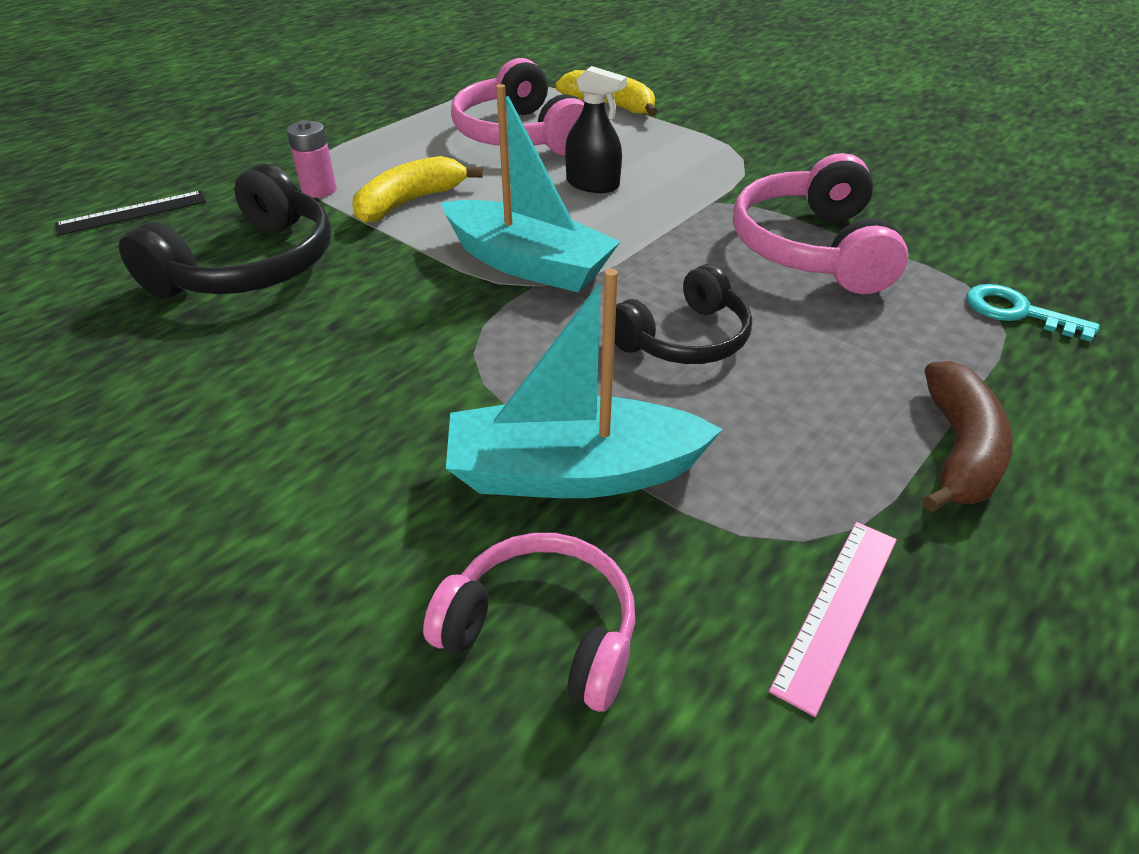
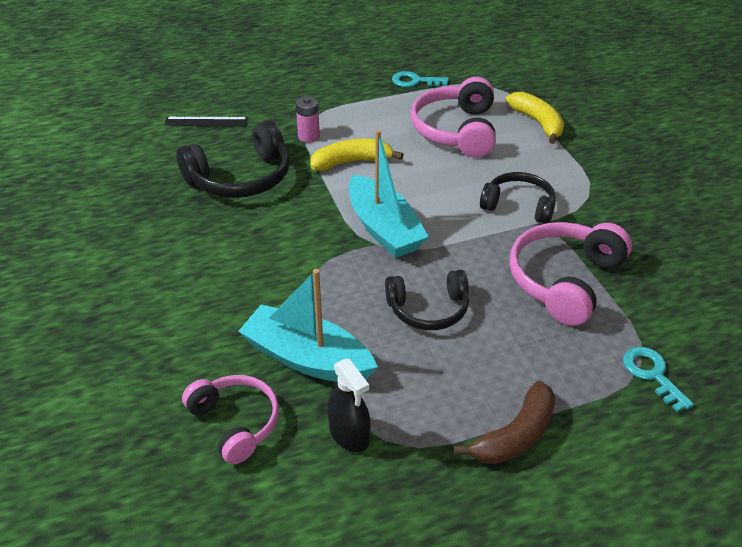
camera: 30 degrees right, 0 degrees up
black spray bottle [565,66,627,193] -> black spray bottle moved to [327,359,370,452]
pink ruler [769,522,897,717] -> none
none -> turquoise key [392,71,449,87]
none -> black headphones [480,172,556,224]

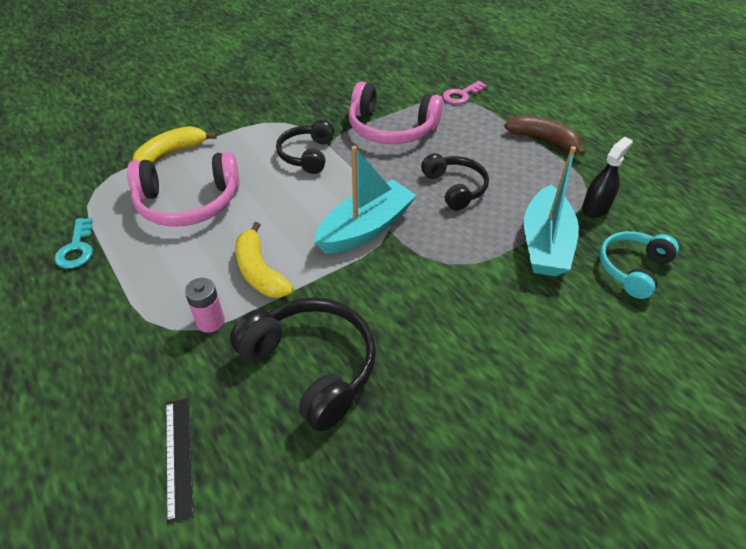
camera: 105 degrees left, 5 degrees up
pink headphones [182,375,279,465] -> turquoise headphones [599,231,679,299]
turquoise key [623,347,694,412] -> pink key [443,81,487,104]

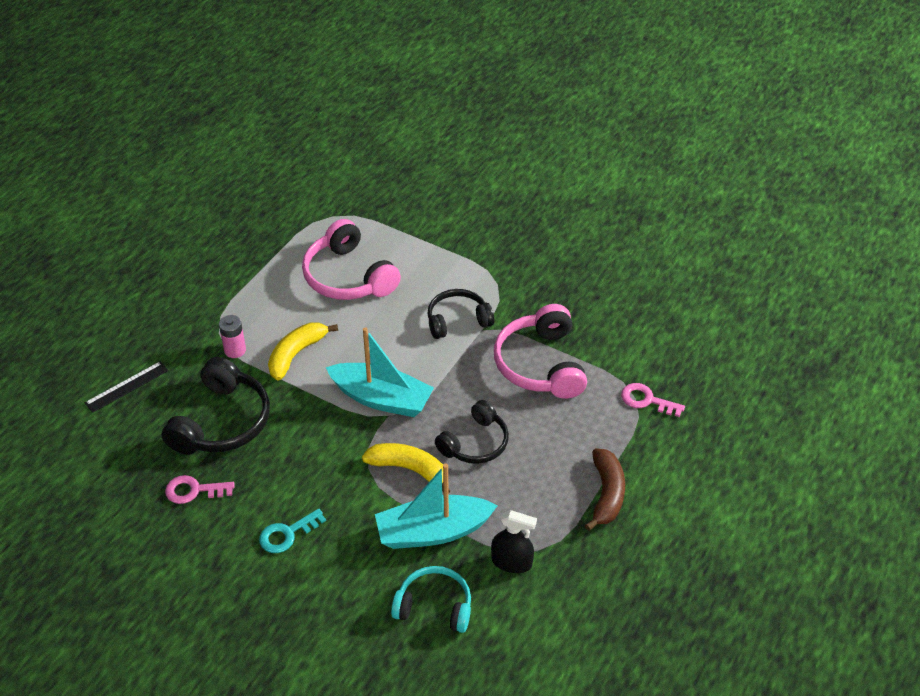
camera: 65 degrees right, 0 degrees up
turquoise key [54,218,93,269] -> turquoise key moved to [259,509,326,553]
yellow banana [132,126,217,164] -> yellow banana moved to [362,443,450,493]
none -> pink key [165,475,234,504]

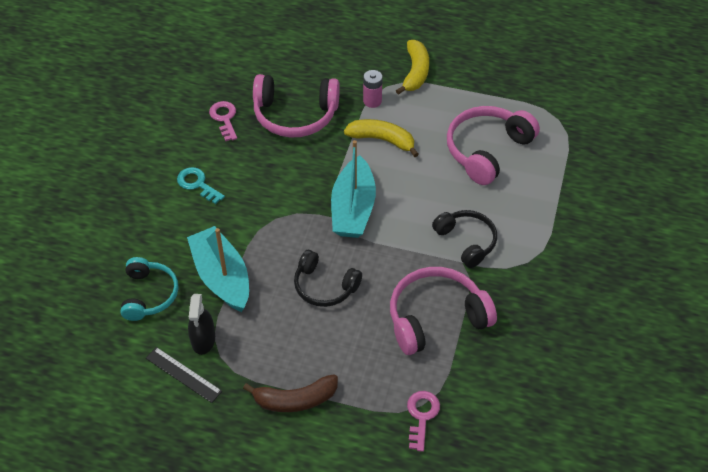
camera: 75 degrees right, 5 degrees up
black ruler [85,361,168,413] -> black ruler moved to [146,347,222,403]
black headphones [162,357,270,455] -> pink headphones [253,74,340,138]
yellow banana [362,443,450,493] -> yellow banana moved to [396,40,429,95]

